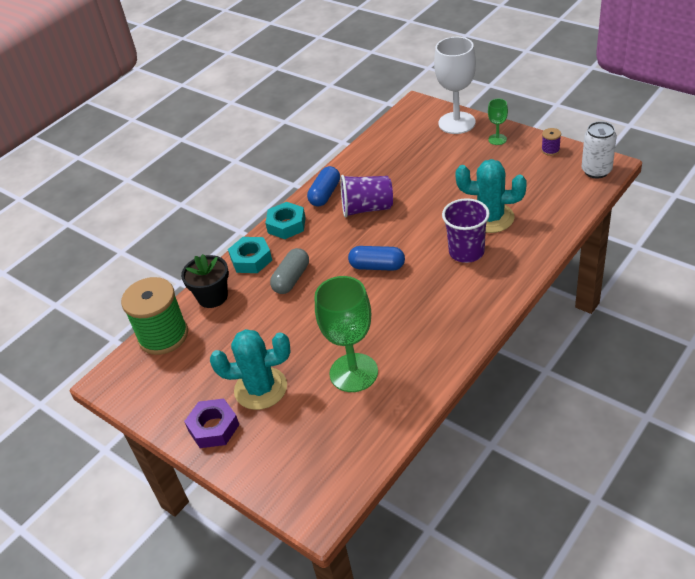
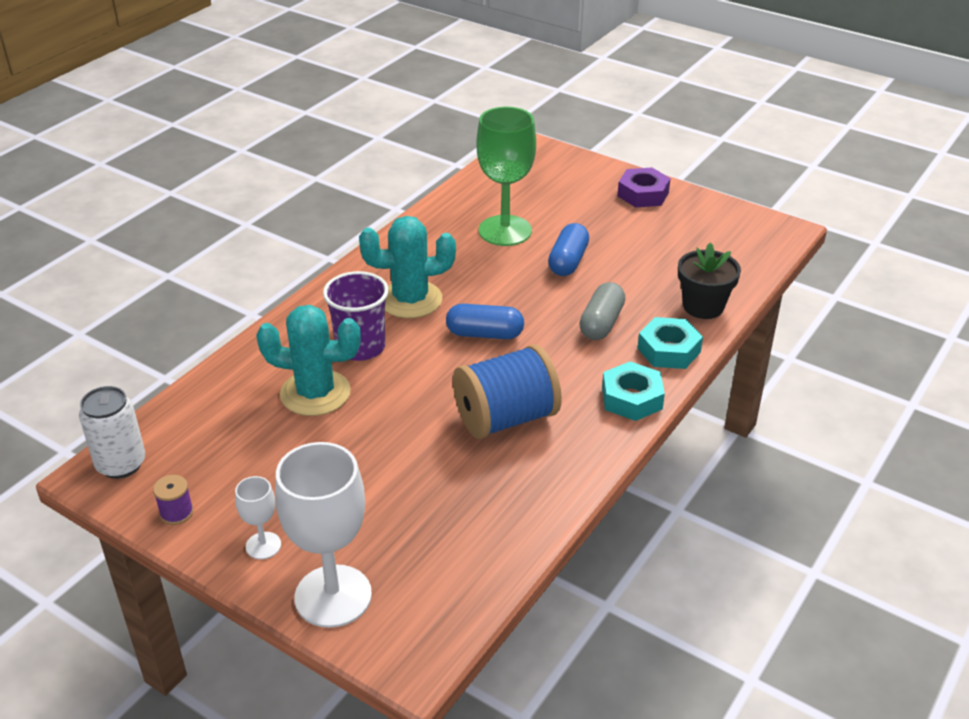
camera: 170 degrees right, 5 degrees down
green spool [121,277,188,355] -> none
turquoise cactus [210,329,291,410] -> turquoise cactus moved to [359,216,456,318]
blue capsule [307,166,340,206] -> blue capsule moved to [548,223,589,276]
purple cup [341,175,393,217] -> blue spool [453,344,562,439]
green goblet [488,99,508,145] -> white goblet [235,476,281,559]

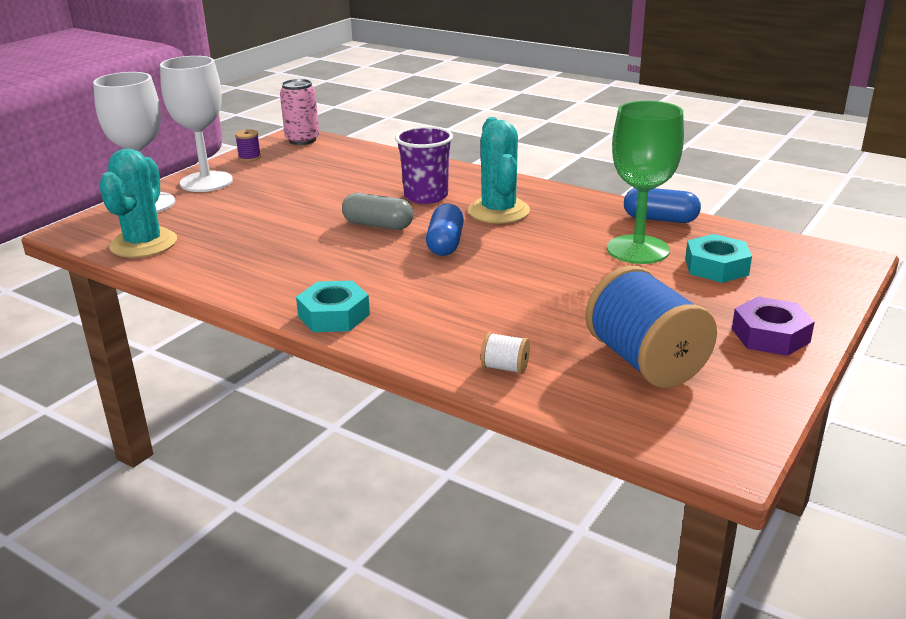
camera: 90 degrees right, 10 degrees down
white can [79,386,145,479] -> pink can [280,79,319,145]
white goblet [235,476,281,559] -> white goblet [160,56,233,192], size x2.09
turquoise cactus [256,305,361,416] -> turquoise cactus moved to [99,148,177,258]
blue spool [453,344,562,439] -> blue spool moved to [585,266,717,388]
blue capsule [548,223,589,276] -> blue capsule moved to [624,188,701,223]
grey capsule [579,282,625,340] -> grey capsule moved to [342,193,414,230]
turquoise nut [637,317,703,369] -> turquoise nut moved to [685,234,752,283]
black flower pot [678,243,741,319] -> white spool [481,332,530,374]

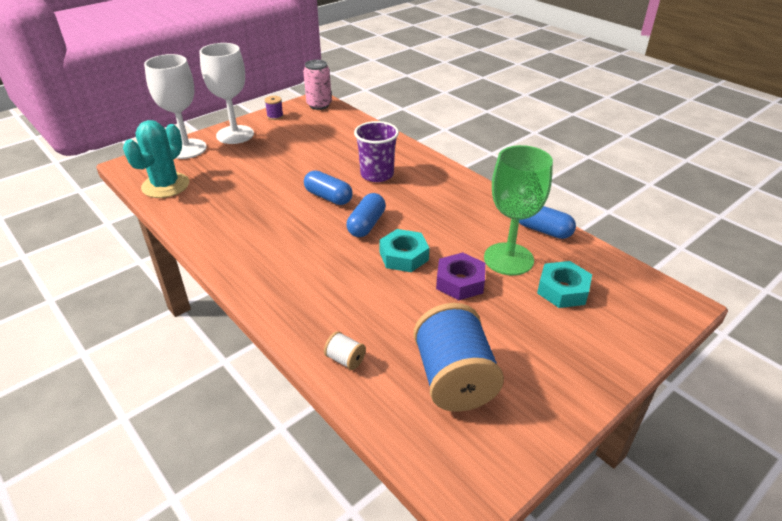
camera: 15 degrees right, 10 degrees up
turquoise nut [296,281,370,332] -> turquoise nut moved to [379,229,429,272]
grey capsule [342,193,414,230] -> blue capsule [304,170,353,205]
turquoise cactus [468,117,530,224] -> none
purple nut [732,297,815,356] -> purple nut moved to [436,253,485,300]

